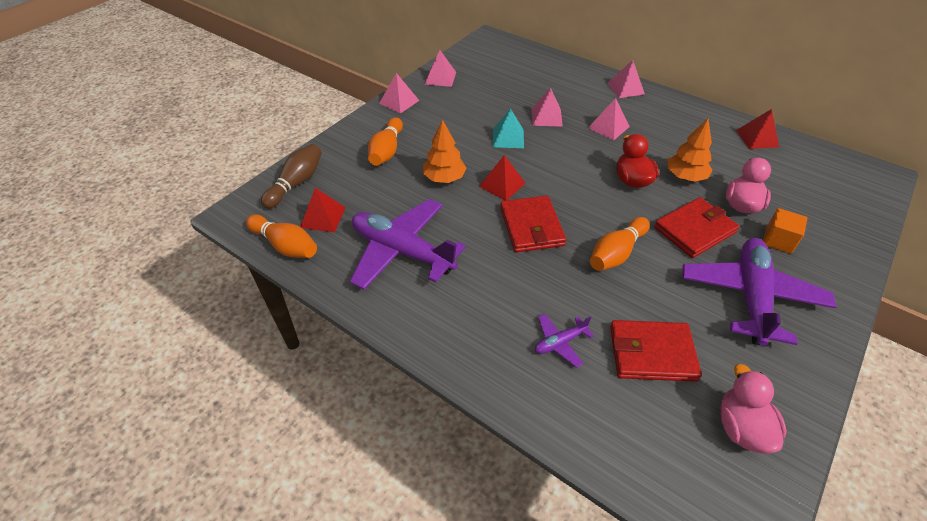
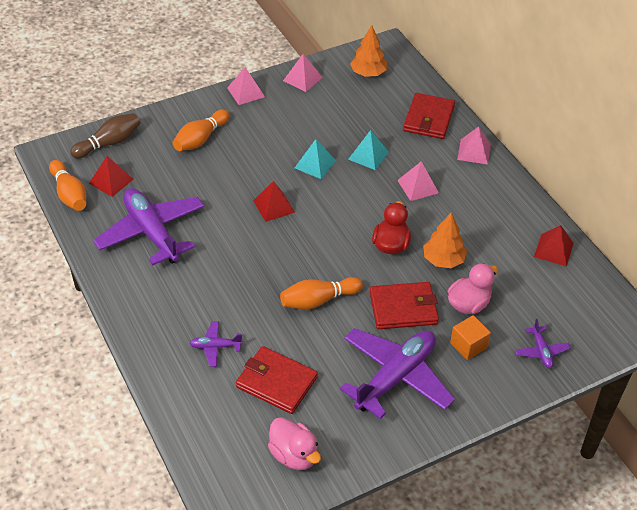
camera: 25 degrees right, 0 degrees up
orange tree [423,120,467,183] -> orange tree moved to [350,25,387,77]
red wallet [500,196,566,252] -> red wallet moved to [403,93,455,139]
pink pyramid [532,88,563,127] -> turquoise pyramid [348,130,389,170]
pink duck [720,364,787,454] -> pink duck turned 120 degrees clockwise [268,417,321,470]
none -> purple plane [515,319,571,369]

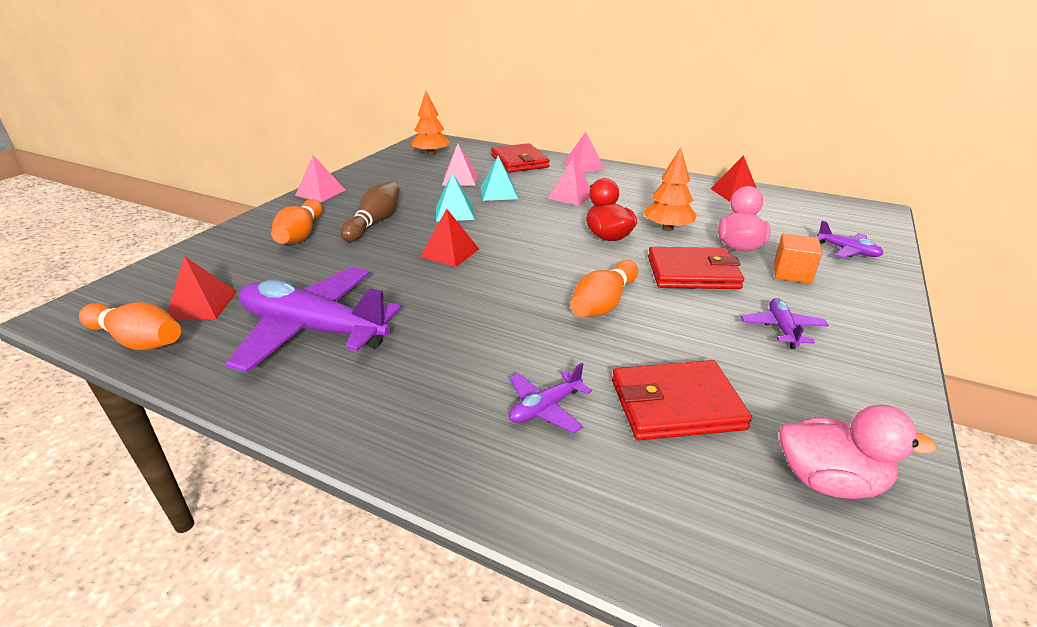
camera: 35 degrees left, 15 degrees down
brown bowling pin [70,113,140,158] -> brown bowling pin moved to [341,182,400,242]
pink pyramid [283,54,322,92] -> pink pyramid moved to [442,144,477,186]
purple plane [340,328,455,419] -> purple plane [740,298,829,349], size x0.45
red wallet [370,282,439,329] -> red wallet turned 45 degrees clockwise [648,247,744,289]

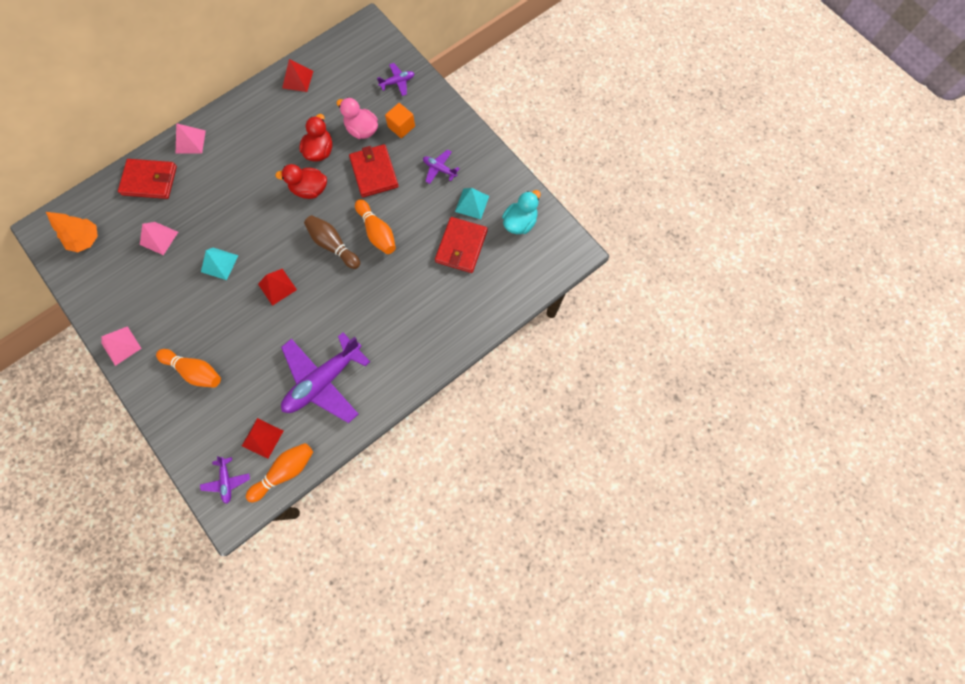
camera: 65 degrees left, 40 degrees up
brown bowling pin [341,182,400,242] -> brown bowling pin moved to [304,215,360,269]
turquoise pyramid [481,156,518,201] -> turquoise pyramid moved to [455,188,489,219]
purple plane [509,363,592,433] -> purple plane moved to [200,456,250,504]
pink pyramid [547,158,590,206] -> none
orange tree [644,147,697,231] -> red duck [299,114,332,162]
red wallet [648,247,744,289] -> red wallet turned 45 degrees counterclockwise [349,144,399,197]
pink duck [780,405,937,499] -> turquoise duck [502,190,541,234]

